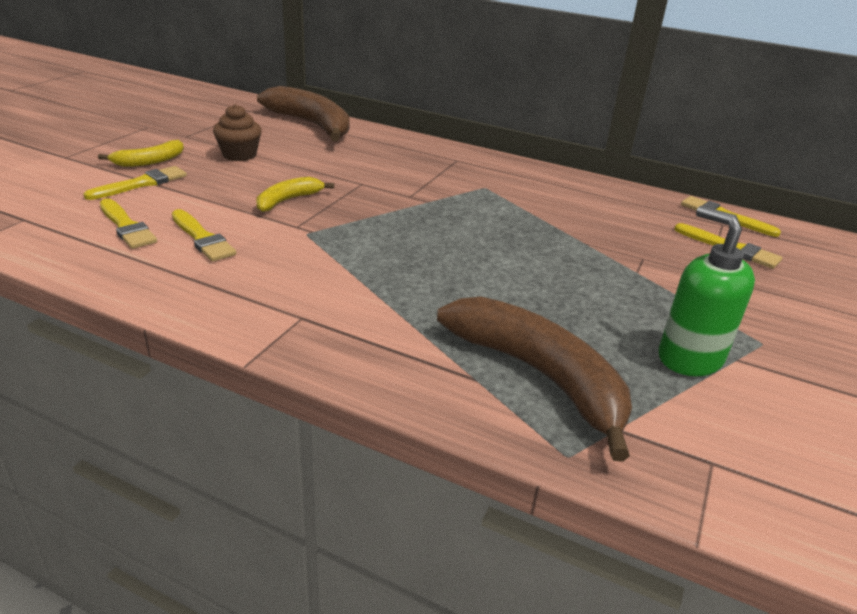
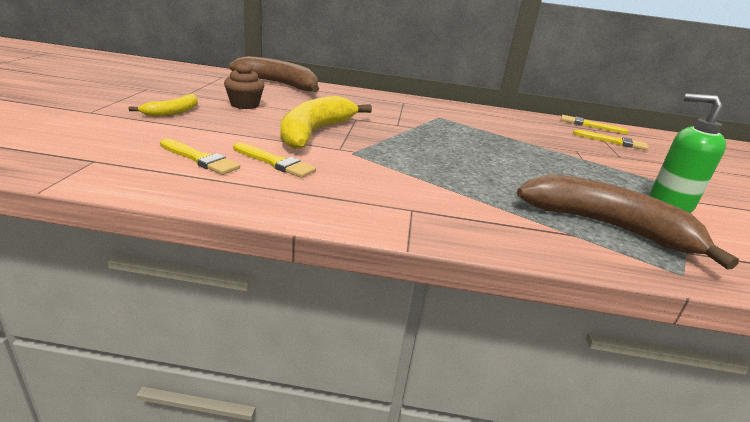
camera: 20 degrees left, 5 degrees down
yellow brush [83,166,187,200] -> none
yellow banana [257,177,334,212] -> yellow banana [280,96,372,150], size x1.95

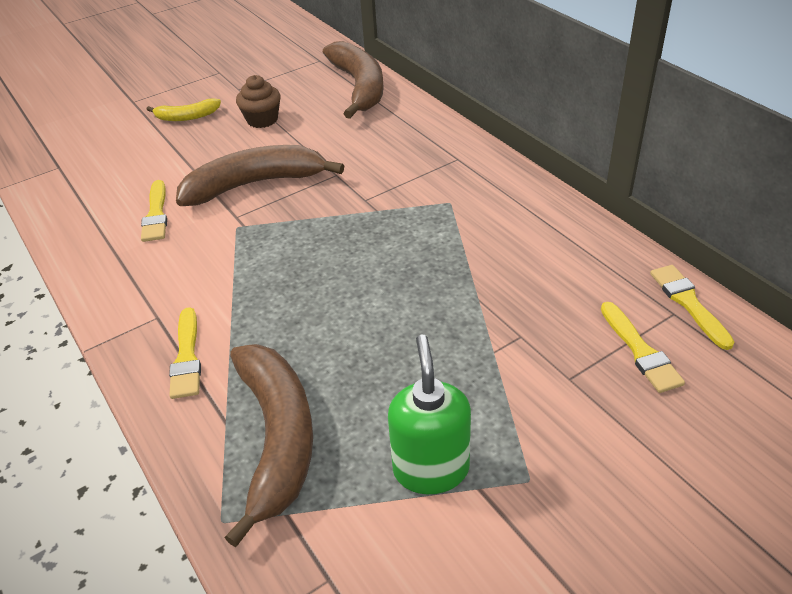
camera: 55 degrees right, 15 degrees up
yellow brush [160,139,240,175] -> yellow brush moved to [169,307,201,399]
yellow banana [280,96,372,150] -> brown banana [176,145,344,206]

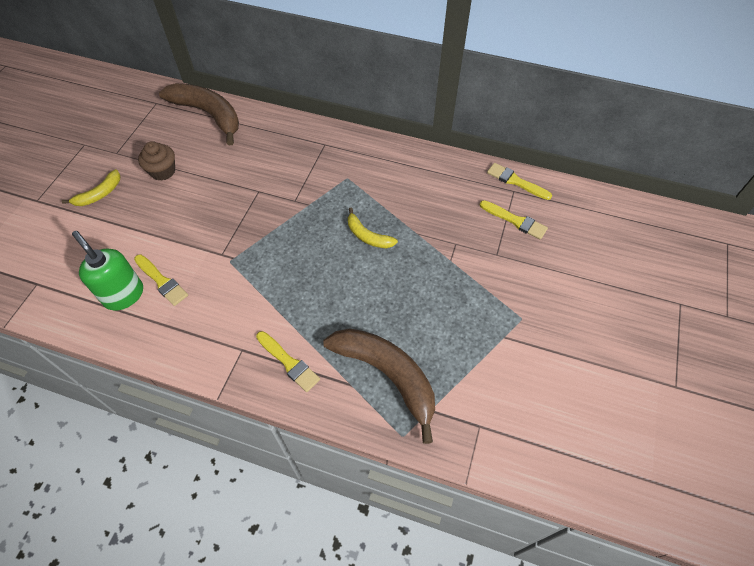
camera: 40 degrees left, 15 degrees up
brown banana [176,145,344,206] -> none
green soap dispenser [388,334,471,494] -> green soap dispenser moved to [72,231,143,311]
none -> yellow banana [348,207,398,248]

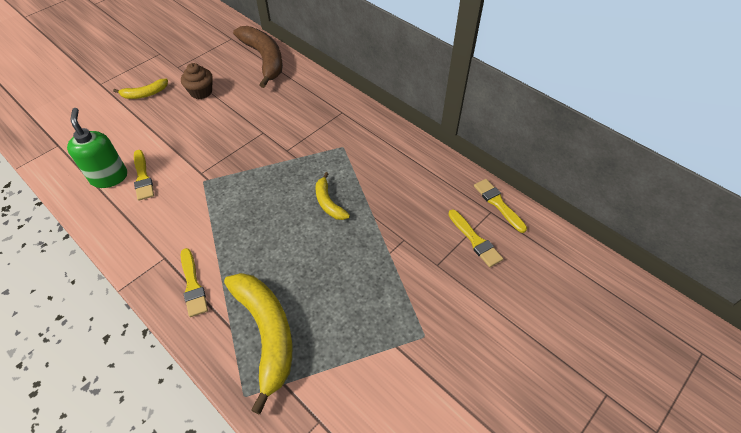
camera: 25 degrees right, 5 degrees down
brown banana [323,328,435,444] -> yellow banana [224,273,292,414]

